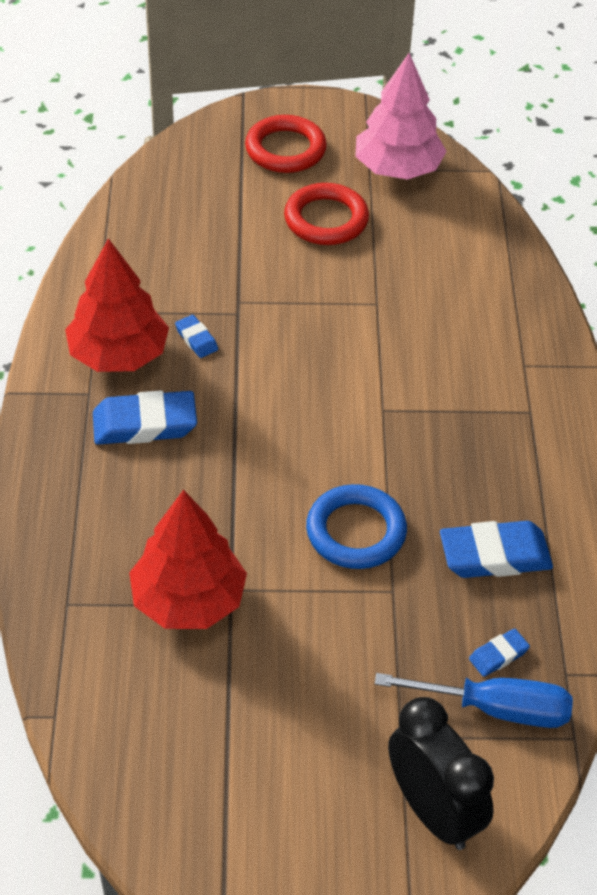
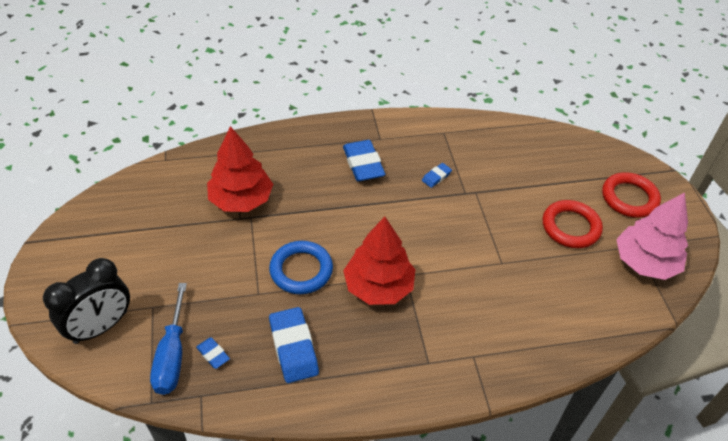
camera: 80 degrees right, 0 degrees up
red tree [65,238,169,372] -> red tree moved to [343,217,415,305]

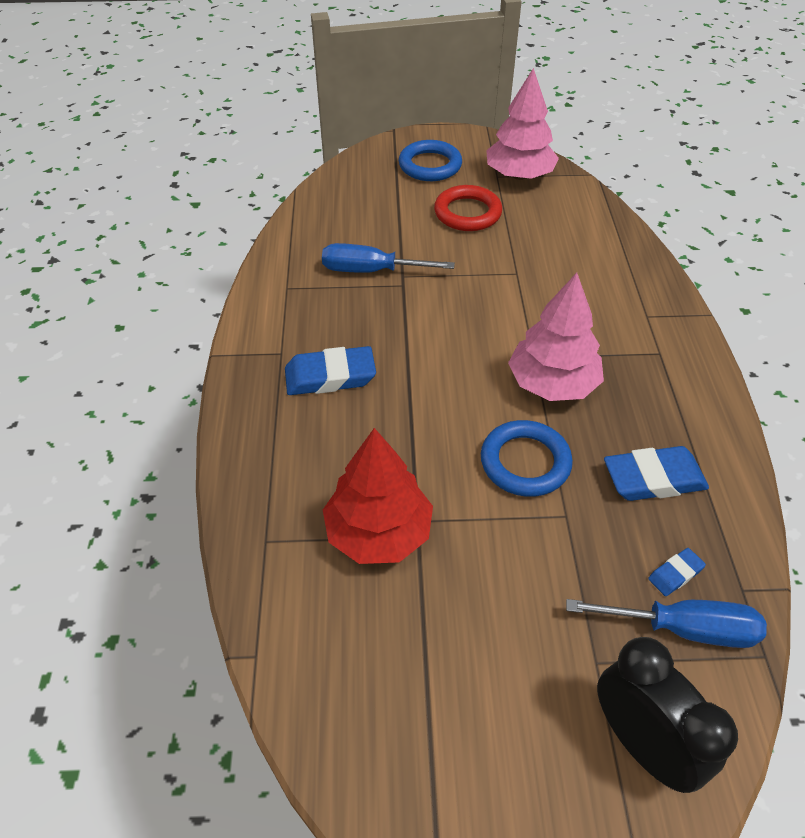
camera: 80 degrees left, 0 degrees up
red tree [343,217,415,305] -> pink tree [508,273,604,401]
blue eraser [422,163,452,188] -> none
red ring [602,172,661,218] -> blue ring [399,140,462,181]
none -> blue screwdriver [322,243,455,273]

